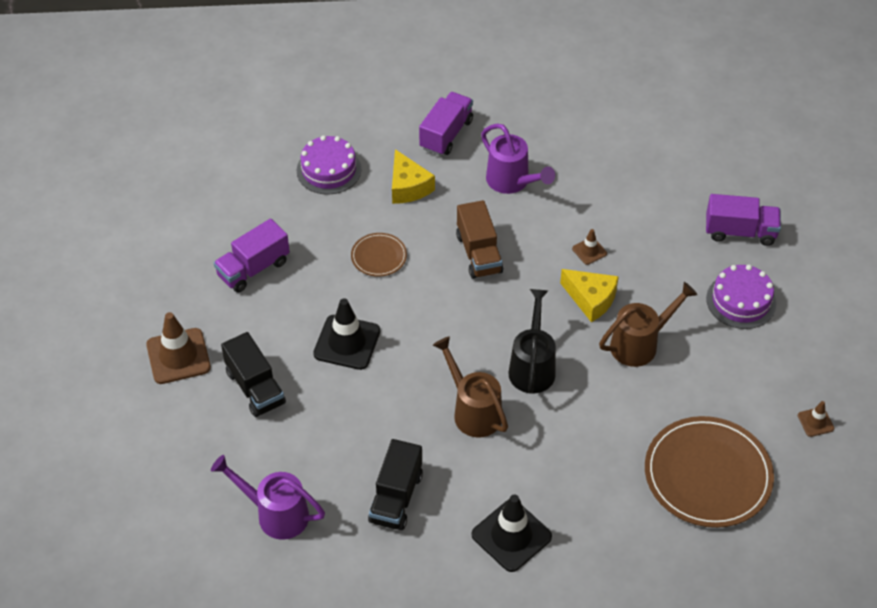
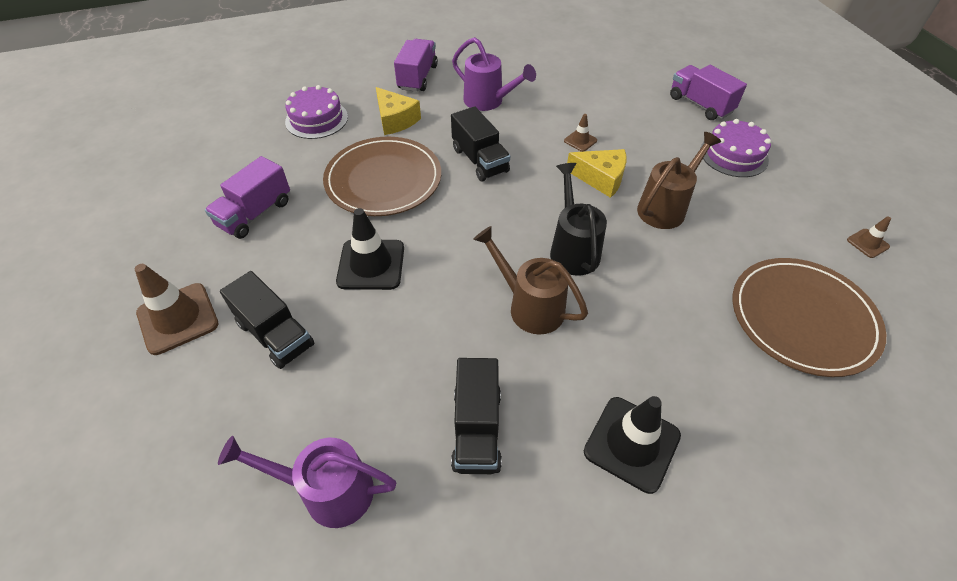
camera: 15 degrees left, 0 degrees up
brown plate [351,233,407,277] -> brown plate [323,137,441,216], size x2.05
brown truck [456,200,503,279] -> black truck [451,106,510,181]
purple truck [706,194,781,246] -> purple truck turned 120 degrees counterclockwise [670,65,747,120]

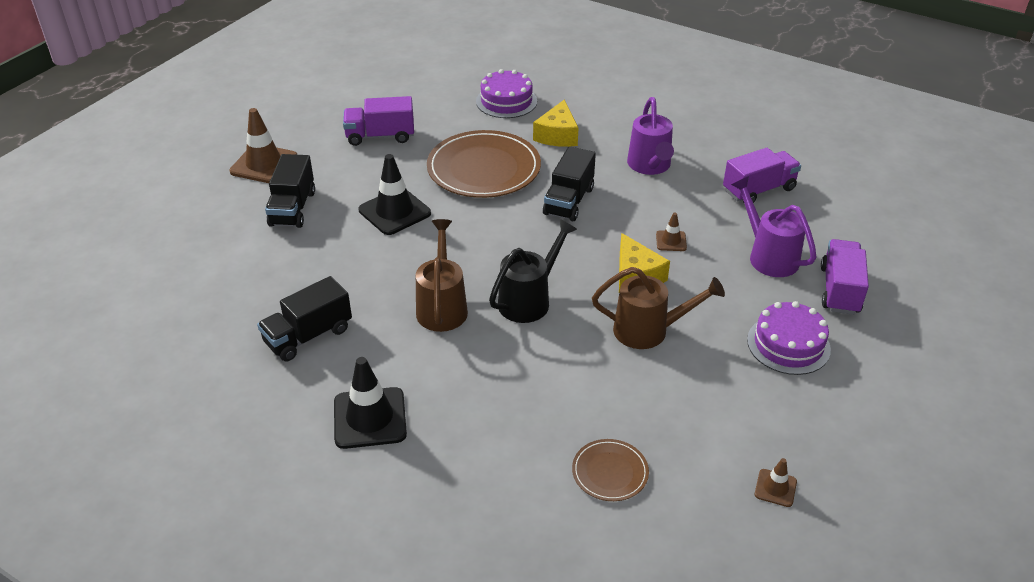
camera: 50 degrees right, 10 degrees down
purple watering can [218,436,396,528] -> purple watering can moved to [731,176,816,277]
purple truck [394,39,438,92] -> purple truck moved to [723,148,801,203]
brown plate [733,258,886,377] -> brown plate [572,439,649,501], size x0.49

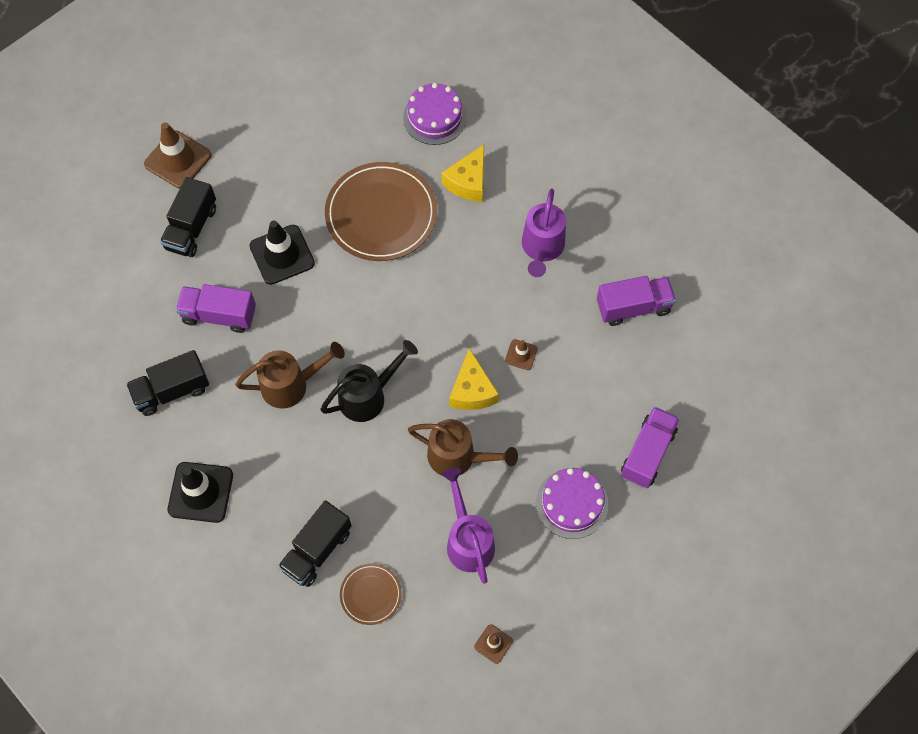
camera: 15 degrees right, 25 degrees up
purple truck [343,96,414,146] -> purple truck moved to [176,284,256,333]
brown watering can [416,219,468,332] -> brown watering can turned 60 degrees clockwise [235,342,345,409]
black truck [543,146,596,221] -> black truck moved to [278,500,352,587]
purple watering can [731,176,816,277] -> purple watering can moved to [442,468,495,584]

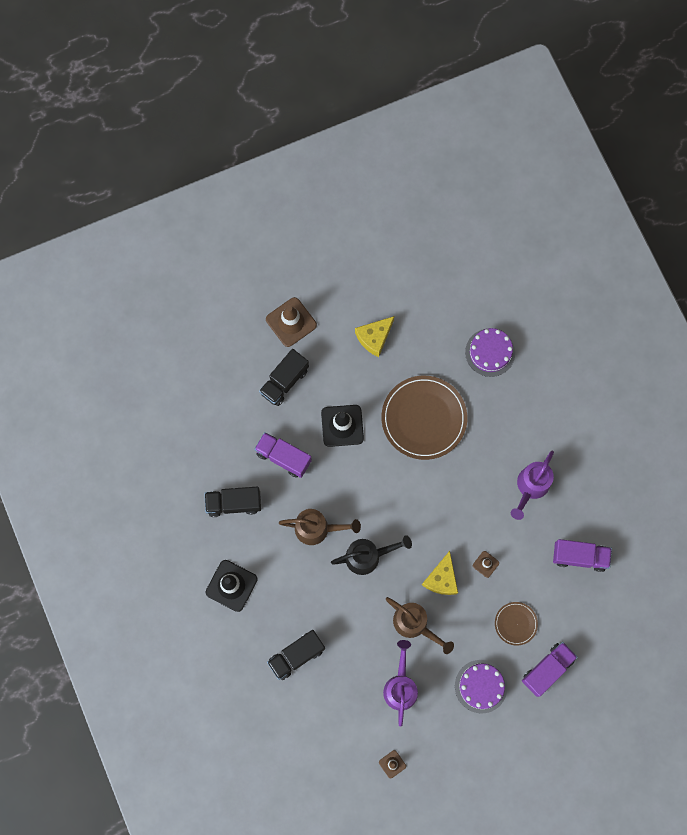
camera: 20 degrees right, 10 degrees up
brown plate [340,564,402,625] -> brown plate moved to [495,602,538,646]
yellow cheese [441,145,484,202] -> yellow cheese moved to [355,316,394,357]

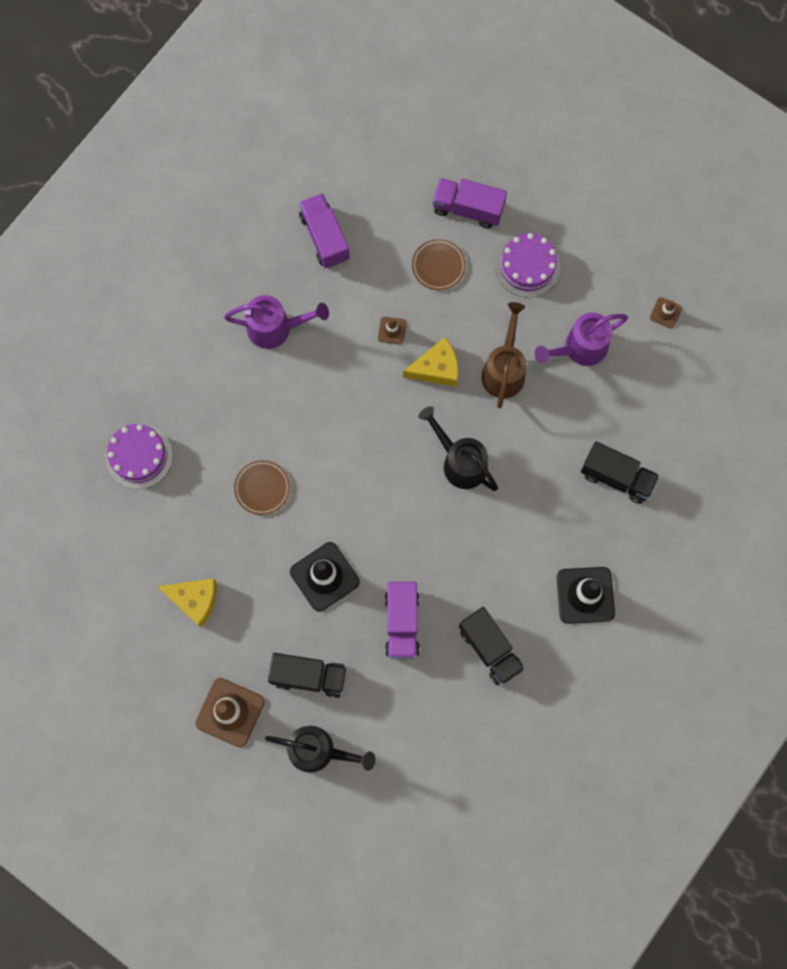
camera: 120 degrees left, 0 degrees up
brown watering can [279,509,361,545] -> none
brown plate [381,376,467,460] -> brown plate [234,460,290,515], size x0.49
none -> black watering can [265,726,376,773]

